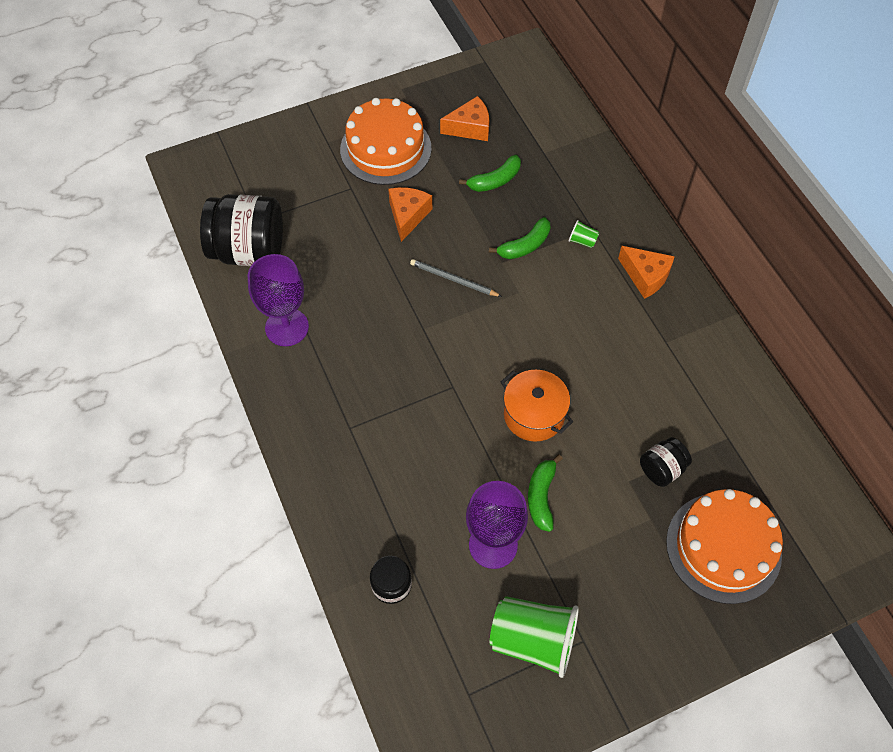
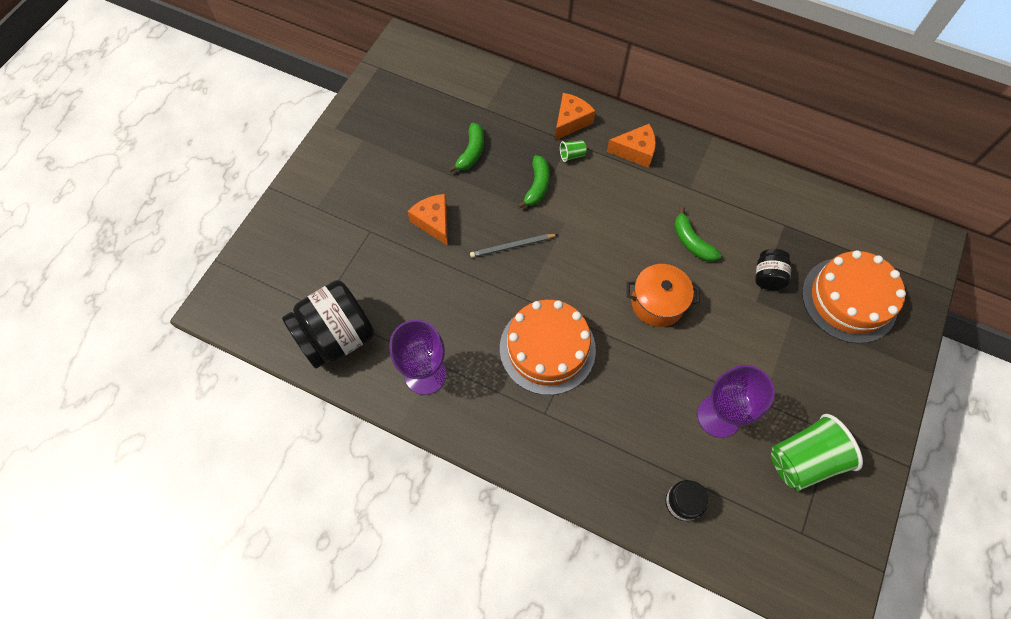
camera: 40 degrees left, 5 degrees up
orange cake [340,98,432,185] -> orange cake moved to [500,300,596,395]
orange cheese [440,96,489,141] -> orange cheese moved to [555,93,596,140]
green banana [528,454,563,532] -> green banana moved to [674,207,721,261]

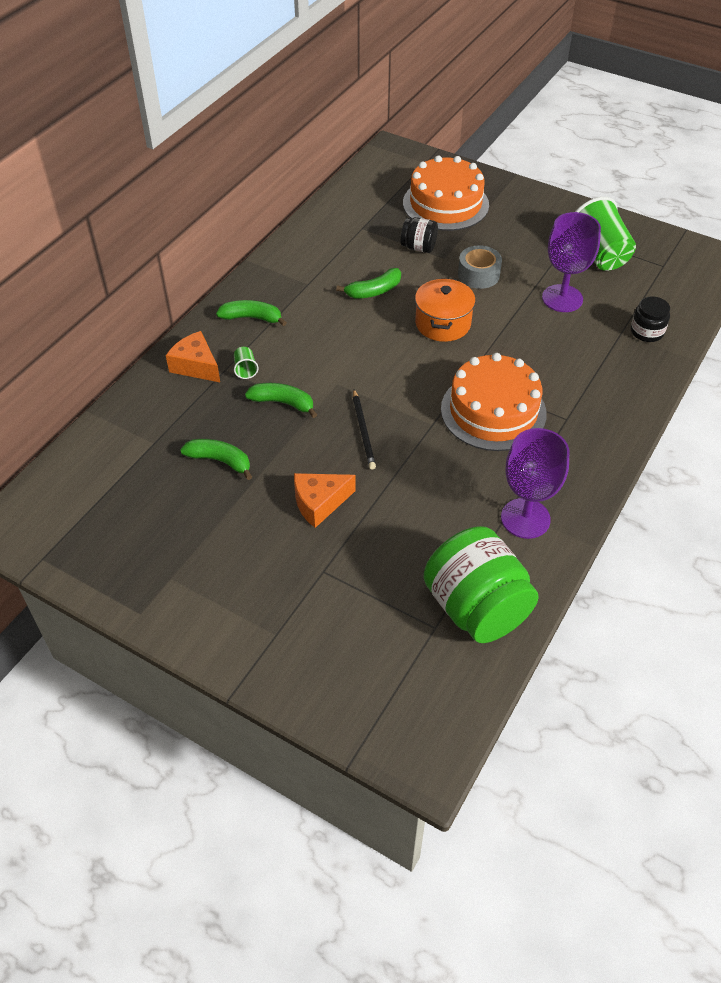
camera: 85 degrees left, 15 degrees down
black jar [282,280,375,369] -> green jar [423,526,539,643]
grey pencil [470,234,558,258] -> black pencil [353,390,376,469]
orange cheese [607,124,656,168] -> green banana [216,300,287,326]
none -> grey tape [458,245,502,289]

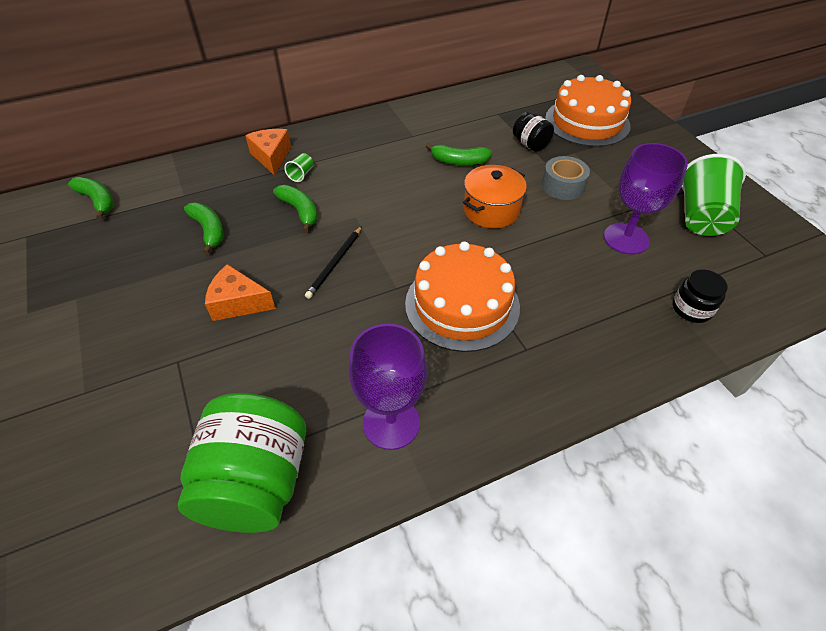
camera: 35 degrees right, 0 degrees up
green banana [216,300,287,326] -> green banana moved to [68,177,114,219]

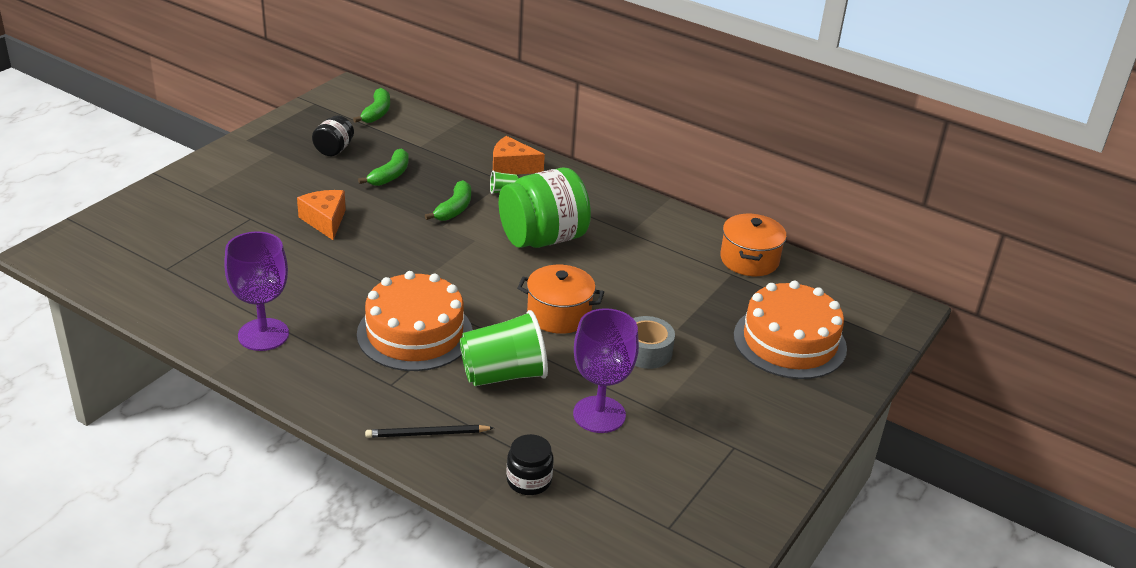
camera: 55 degrees right, 15 degrees down
green jar [178,393,306,533] -> green jar moved to [499,167,591,248]
orange cheese [245,129,291,176] -> orange cheese turned 120 degrees counterclockwise [493,136,545,175]
black pencil [305,226,362,299] -> black pencil moved to [365,425,493,438]
green banana [426,143,492,166] -> none
black jar [513,112,554,152] -> black jar moved to [312,116,354,156]
green cup [681,154,746,236] -> green cup moved to [460,310,548,386]
none -> orange pot [720,214,787,276]

